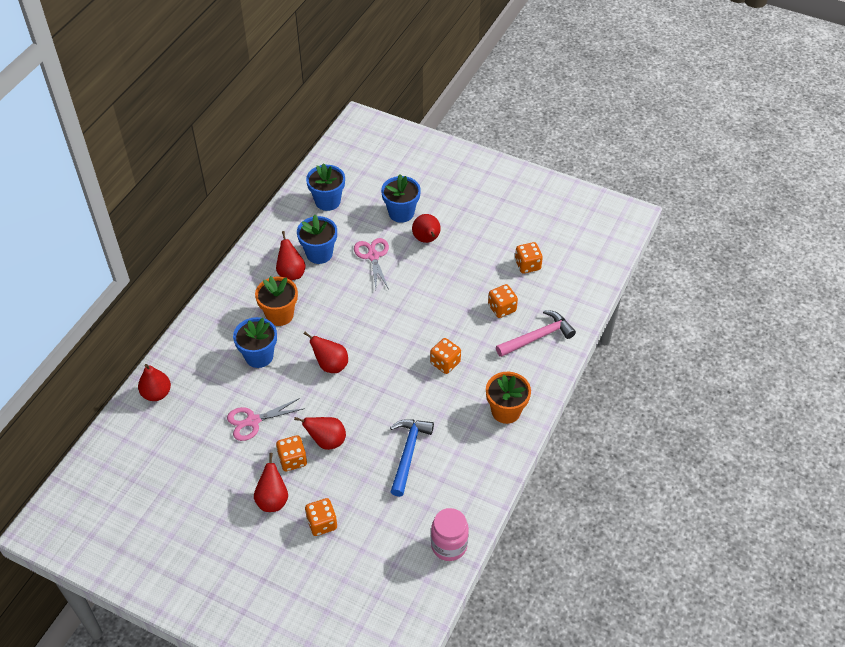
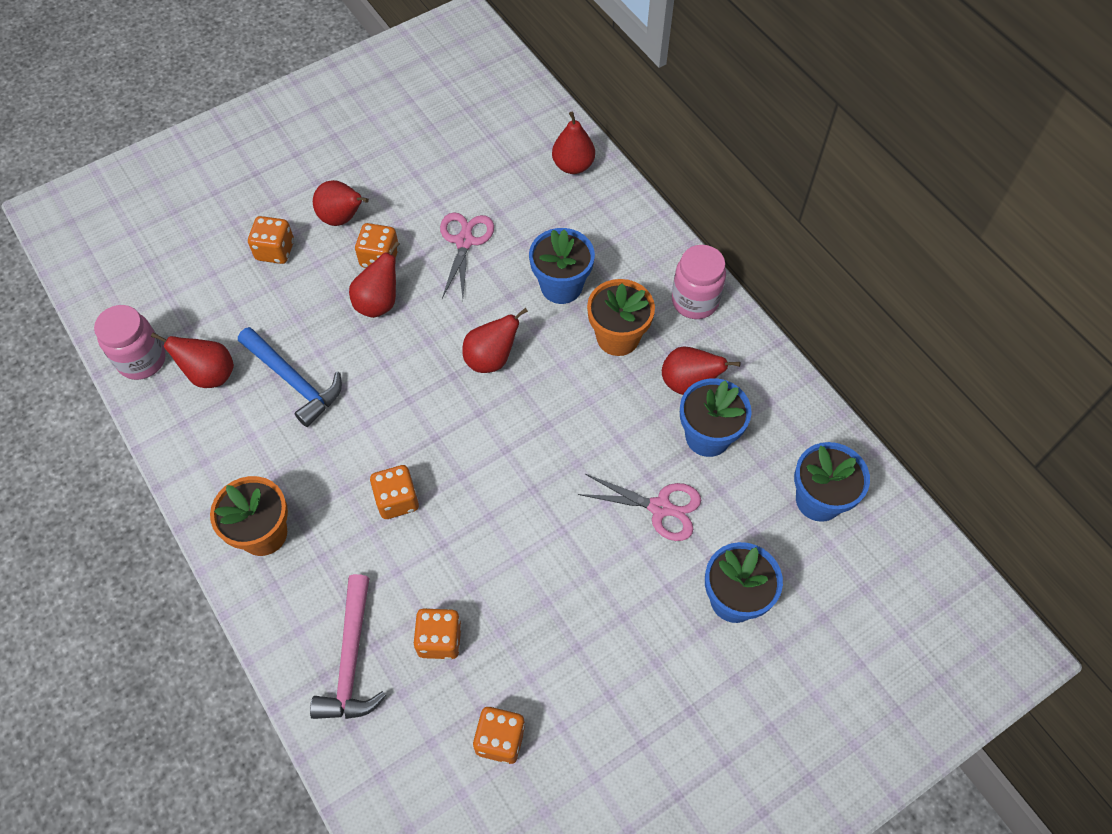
camera: 120 degrees right, 10 degrees up
red pear [412,214,441,243] -> red pear moved to [151,332,234,388]
none -> pink jar [672,245,726,319]

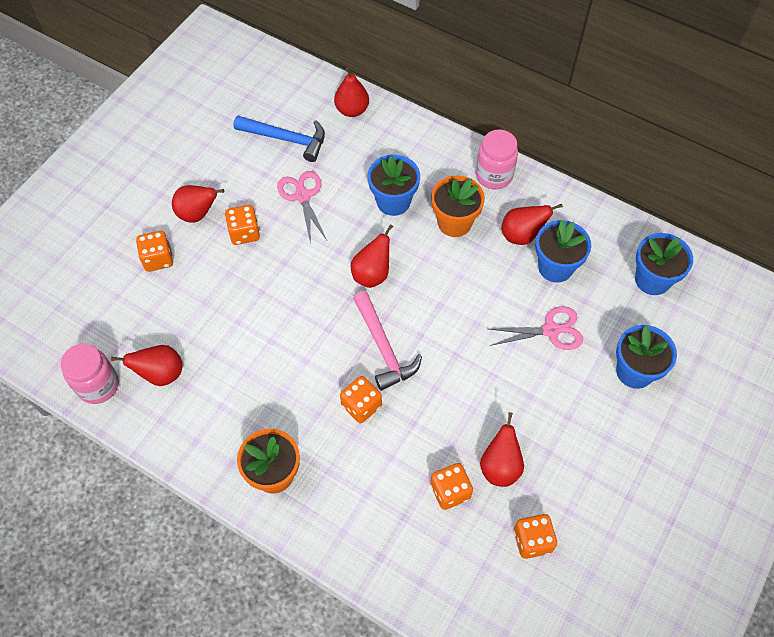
camera: 25 degrees left, 0 degrees up
blue hammer [238,327,342,427] -> blue hammer moved to [233,116,325,162]
pink hammer [310,574,386,719] -> pink hammer moved to [353,291,422,391]
red pear [349,241,399,318] -> red pear moved to [480,412,524,487]

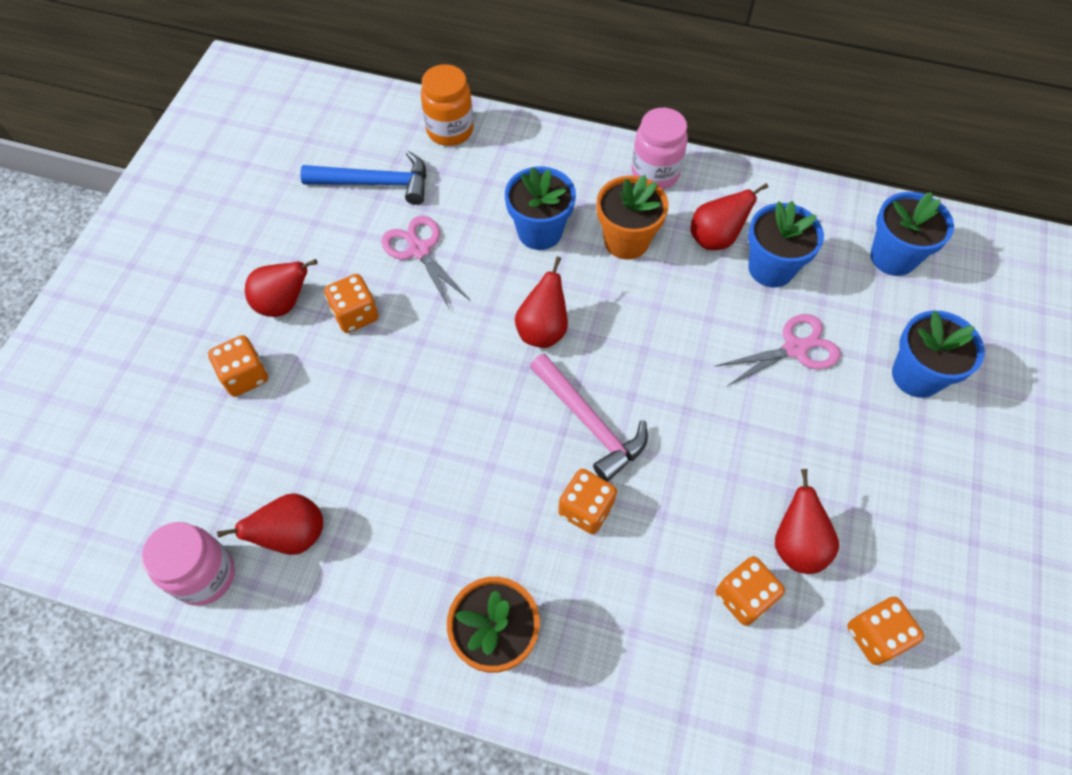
camera: 15 degrees left, 0 degrees up
red pear [334,67,369,117] -> orange jar [421,64,473,146]

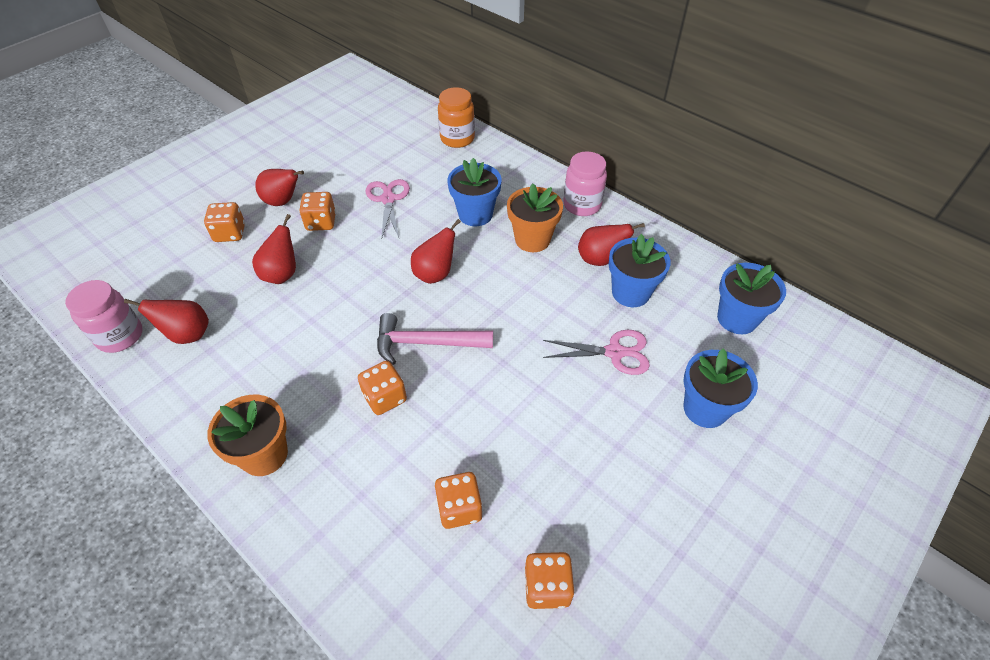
camera: 25 degrees right, 10 degrees down
blue hammer [300,151,426,205] -> none
pink hammer [530,353,648,482] -> pink hammer turned 105 degrees clockwise [377,313,493,365]
red pear [775,469,839,574] -> red pear moved to [252,214,296,284]

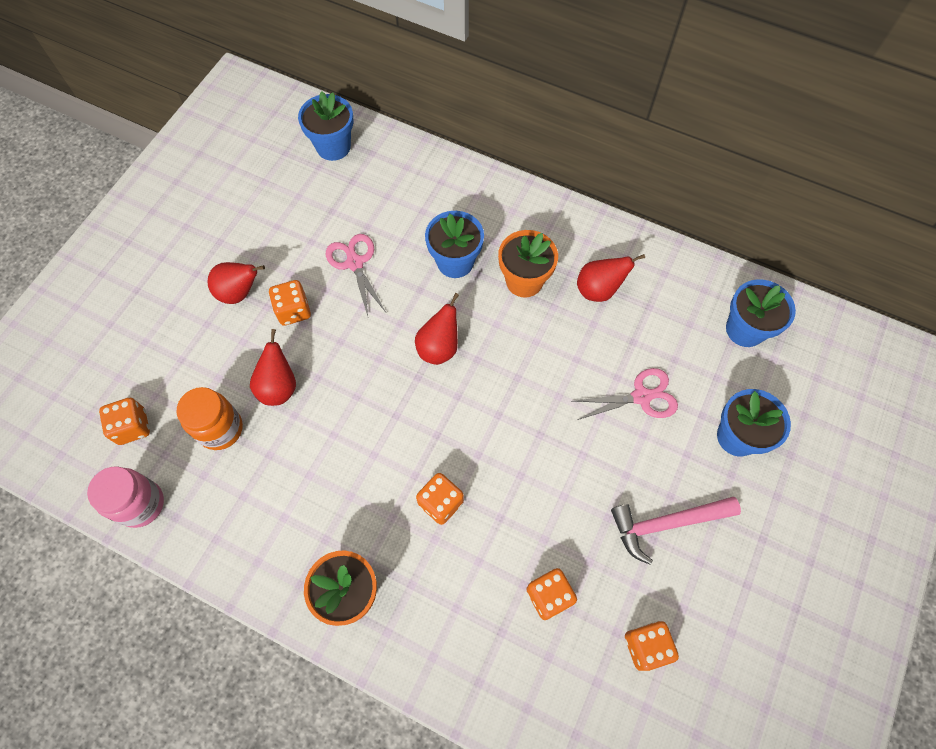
camera: 15 degrees left, 15 degrees up
red pear [124,299,209,344] -> none
orange dice [204,202,245,242] -> orange dice moved to [99,398,150,445]
pink hammer [377,313,493,365] -> pink hammer moved to [611,497,741,565]
orange jar [438,87,475,148] -> orange jar moved to [177,387,243,450]
pink jar [563,152,607,216] -> none
blue flower pot [609,234,671,307] -> blue flower pot moved to [298,91,353,161]

